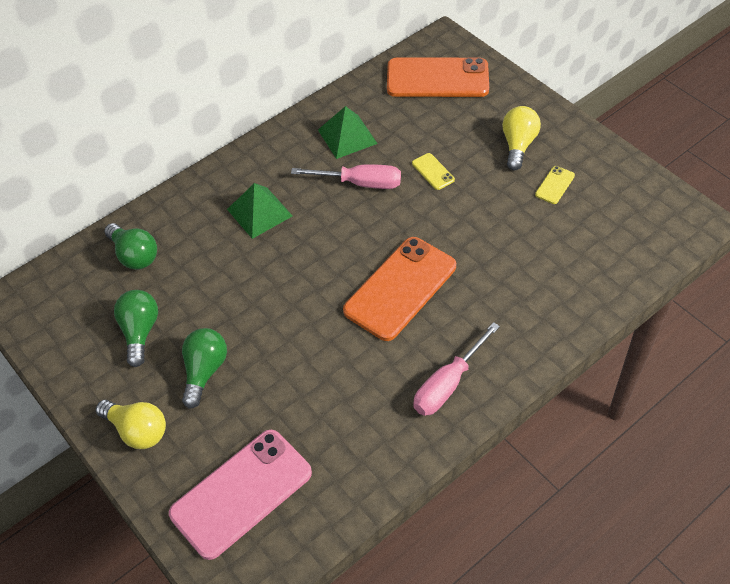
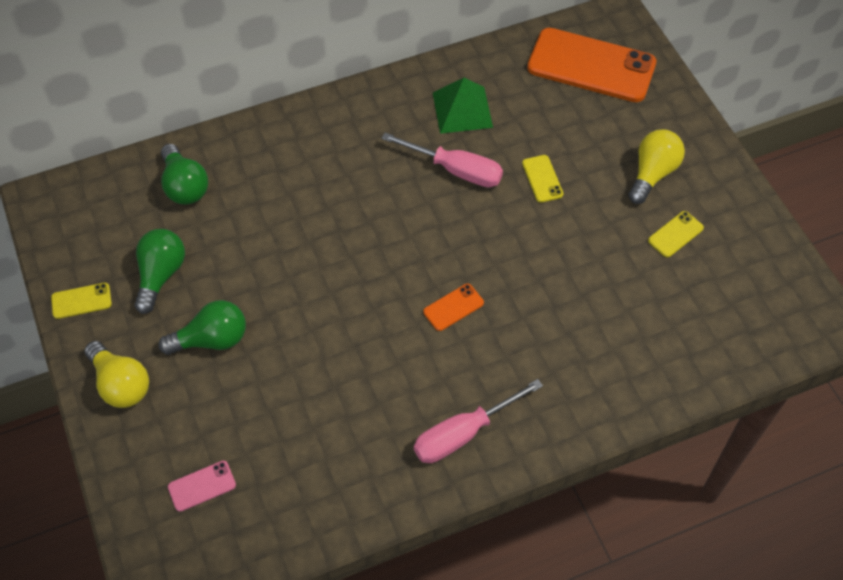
camera: 15 degrees right, 5 degrees up
pink phone [169,430,312,560] -> pink phone [168,461,236,512], size x0.42
green light bulb [182,328,227,408] -> green light bulb turned 45 degrees clockwise [158,300,246,355]
green pyramid [227,183,293,239] -> none
orange phone [343,237,456,341] -> orange phone [423,284,484,331], size x0.42
none -> yellow phone [51,283,112,319]

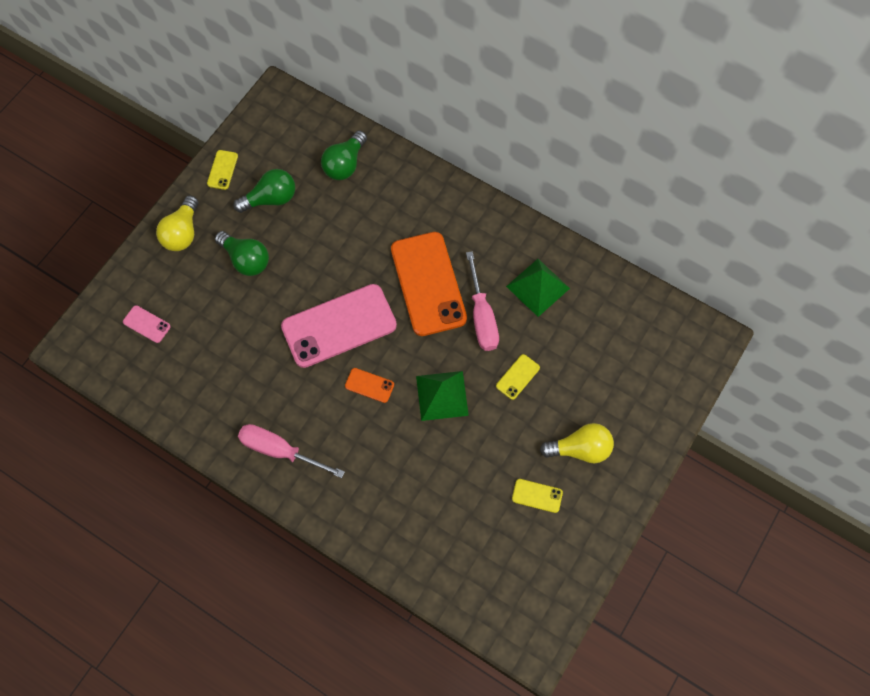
camera: 55 degrees right, 10 degrees up
yellow phone [51,283,112,319] -> yellow phone turned 60 degrees clockwise [207,150,238,190]
orange phone [527,28,656,102] -> orange phone moved to [391,232,467,336]
none -> pink phone [281,284,397,368]
none -> green pyramid [416,371,469,421]

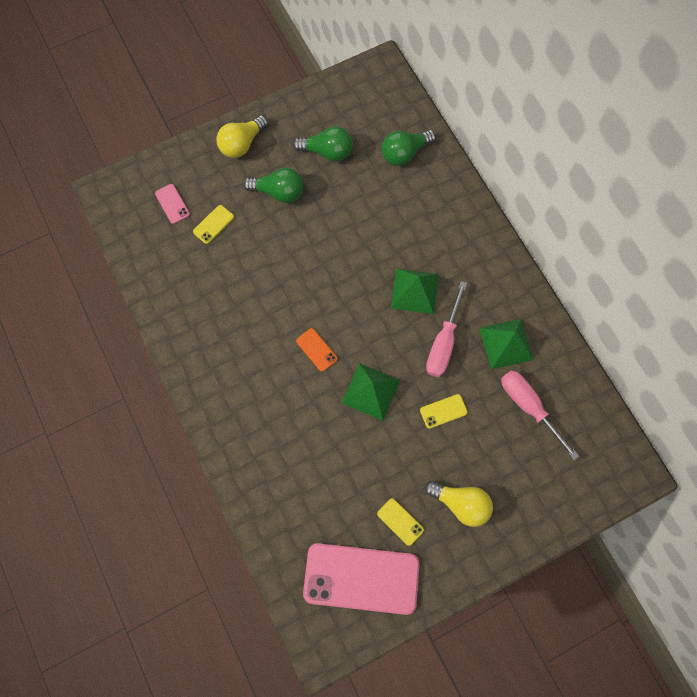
camera: 30 degrees right, 5 degrees up
yellow phone [207,150,238,190] -> yellow phone moved to [193,205,234,244]
green light bulb [215,231,269,276] -> green light bulb turned 60 degrees counterclockwise [243,168,303,203]
pink screwdriver [238,424,345,478] -> pink screwdriver moved to [501,370,579,460]
pink phone [281,284,397,368] -> pink phone moved to [303,543,420,615]
orange phone [391,232,467,336] -> green pyramid [391,268,439,314]

